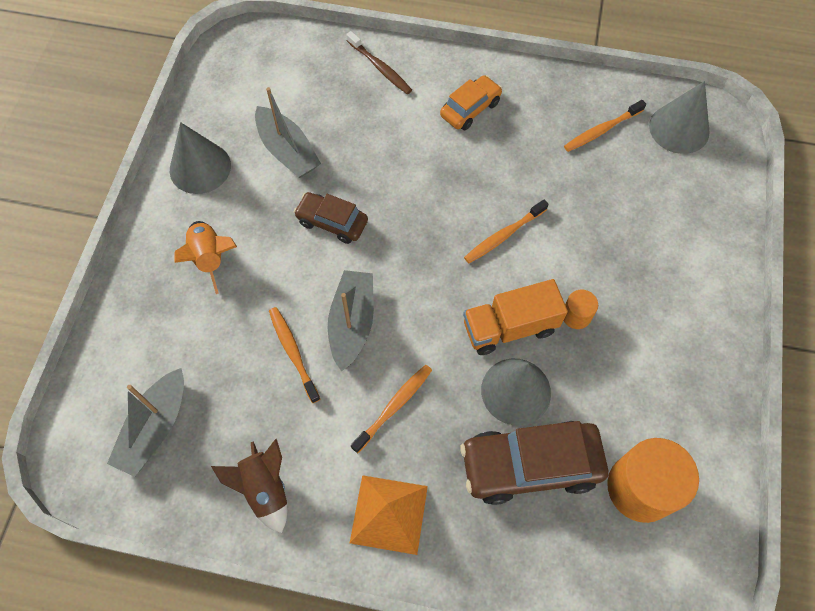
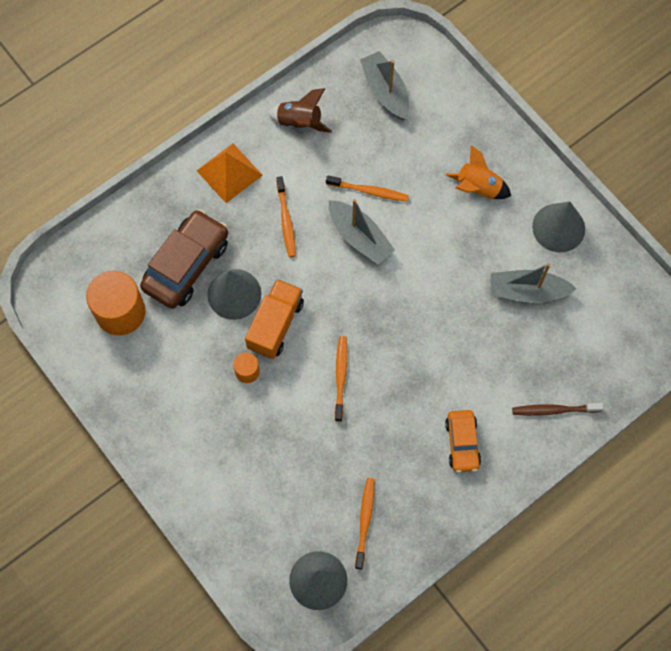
camera: 130 degrees right, 5 degrees up
brown car [294,192,368,244] -> none

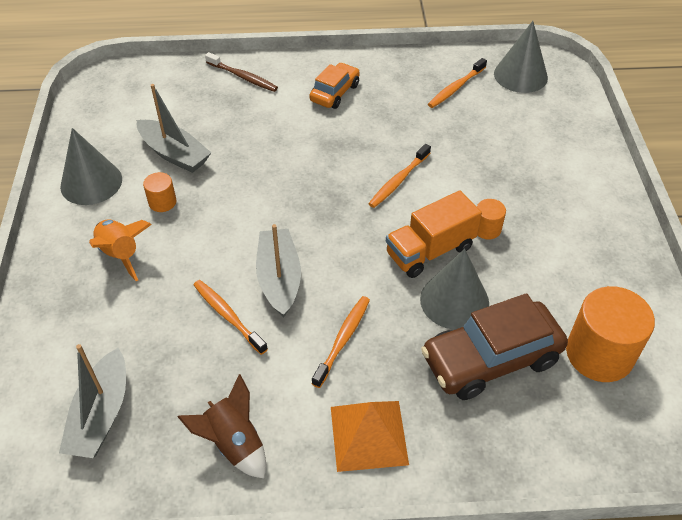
camera: 145 degrees left, 20 degrees down
none -> orange cylinder [143,172,177,212]

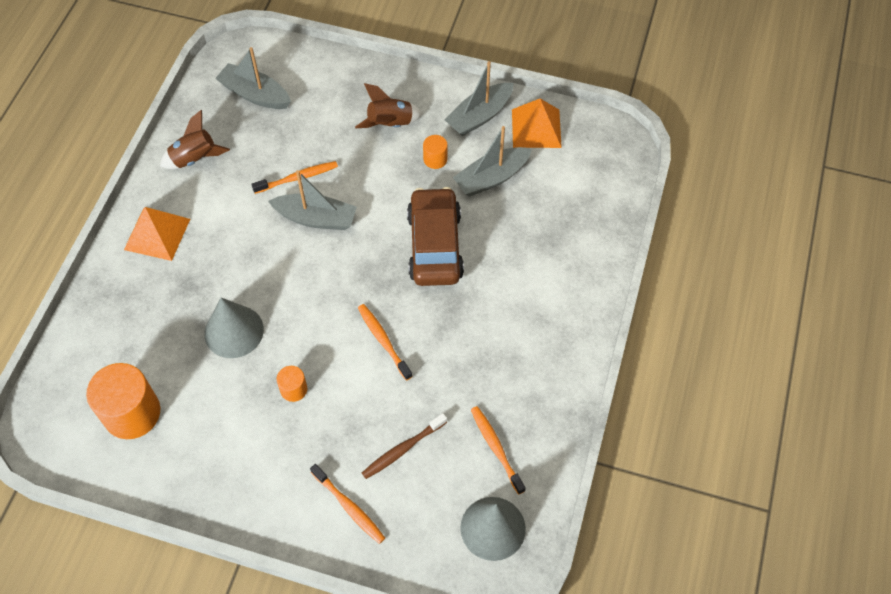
camera: 110 degrees right, 10 degrees up
grey cone [60,128,122,205] -> grey boat [444,61,513,136]
orange rocket [89,219,152,281] -> brown rocket [355,83,423,128]
brown toothbrush [205,52,278,92] -> brown toothbrush moved to [362,413,447,479]
orange car [309,63,360,109] -> none
orange toothbrush [312,296,370,388] -> orange toothbrush moved to [310,464,385,544]
orange truck [386,190,482,278] -> none
brown car [421,293,568,400] -> brown car moved to [407,187,464,286]
none -> orange pyramid [512,99,562,148]

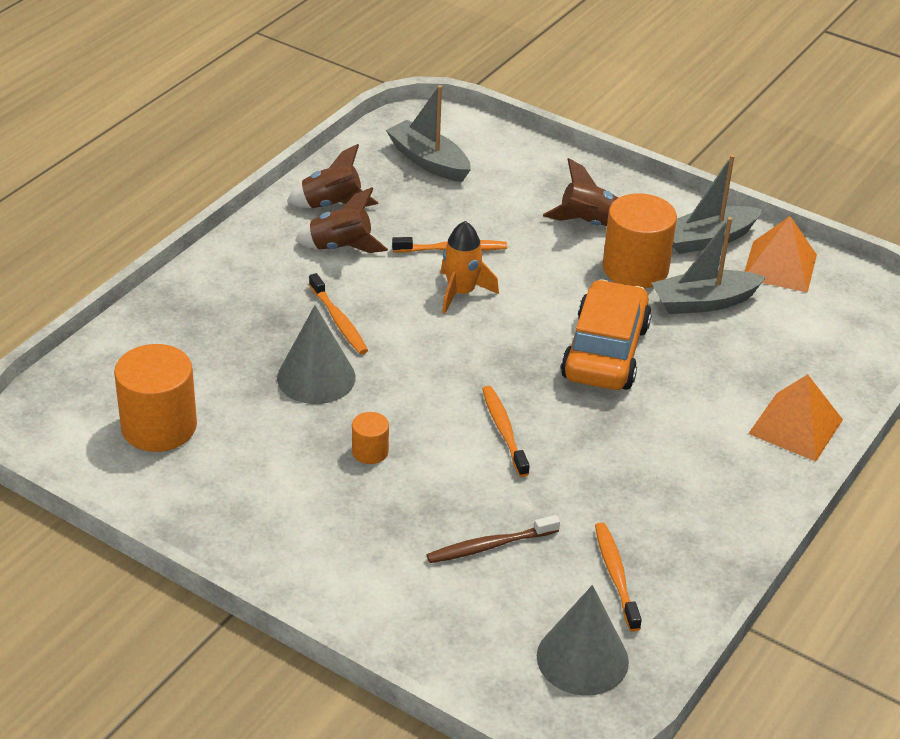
camera: 15 degrees right, 20 degrees down
orange pyramid [124,207,190,261] -> orange pyramid moved to [748,374,843,462]
grey boat [268,170,357,230] -> orange rocket [441,221,499,314]
orange toothbrush [310,464,385,544] -> orange toothbrush moved to [309,273,368,354]
brown car [407,187,464,286] -> orange car [561,279,652,390]
orange cylinder [423,135,448,169] -> orange cylinder [602,193,677,288], size x2.07
none -> brown rocket [295,187,388,253]

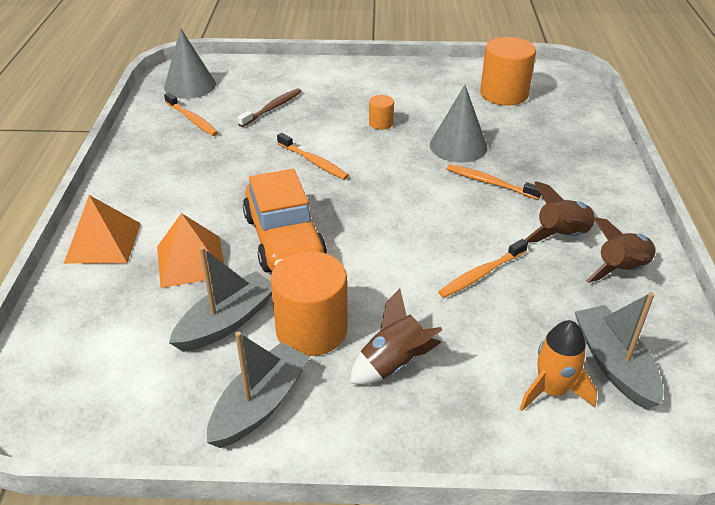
camera: 150 degrees right, 0 degrees up
grey boat [386,85,471,182] -> grey boat turned 120 degrees counterclockwise [575,292,664,410]
orange rocket [441,221,499,314] -> orange rocket moved to [519,320,597,411]
orange pyramid [745,216,817,293] -> orange pyramid moved to [157,213,224,288]

